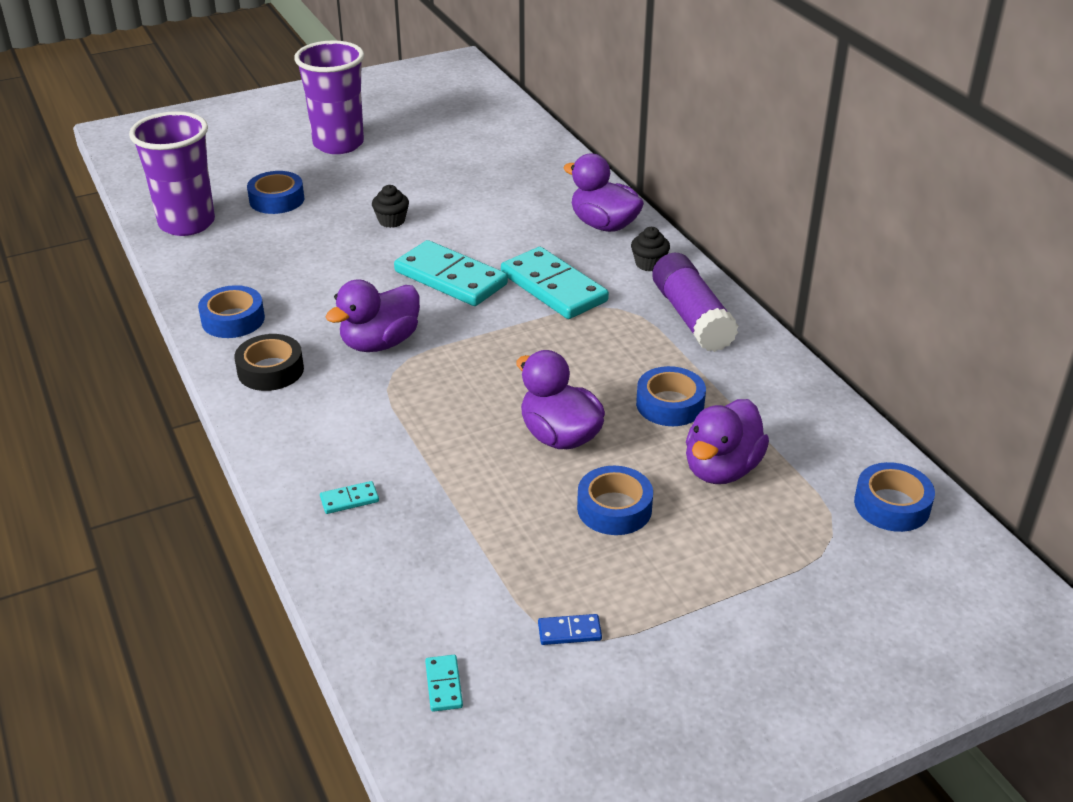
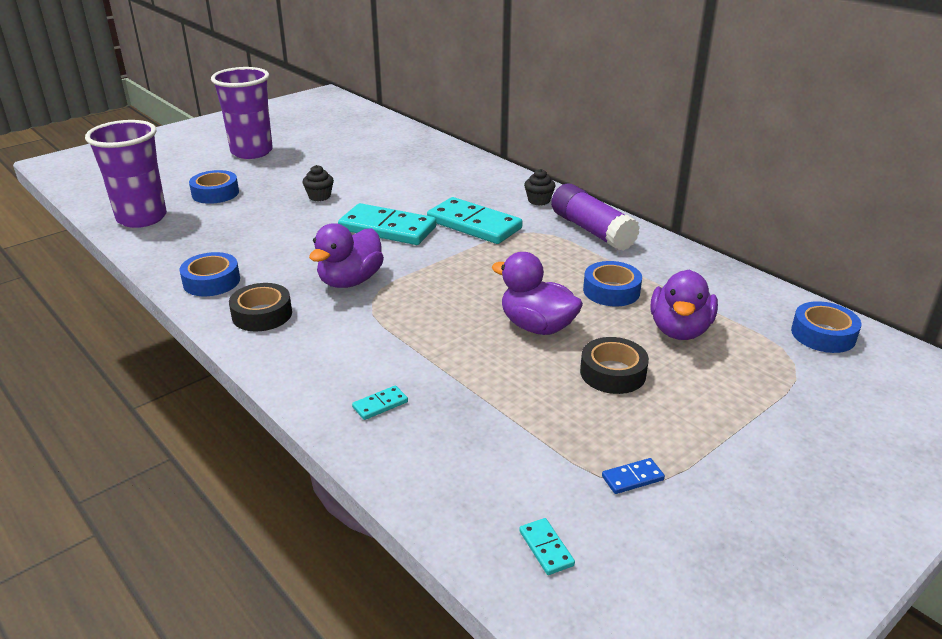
camera: 15 degrees left, 5 degrees down
purple duck [563,153,644,232] -> none
blue tape [577,466,653,535] -> black tape [580,337,649,394]

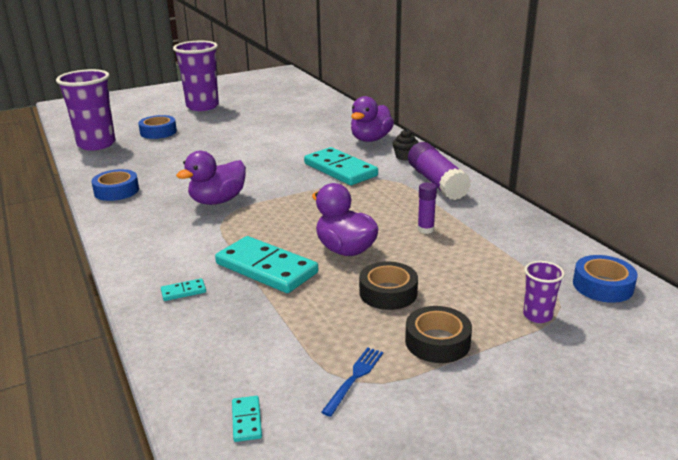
camera: 15 degrees right, 5 degrees down
black tape [229,283,292,331] -> black tape moved to [405,306,472,363]
black cupcake [303,165,334,201] -> none
turquoise domino [338,203,436,245] -> turquoise domino moved to [215,236,318,293]
blue tape [583,261,642,306] -> purple glue stick [418,182,437,234]
blue domino [602,458,665,494] -> blue fork [321,347,383,417]
purple duck [651,269,718,340] -> purple duck moved to [351,96,394,142]
none -> purple cup [523,261,565,323]

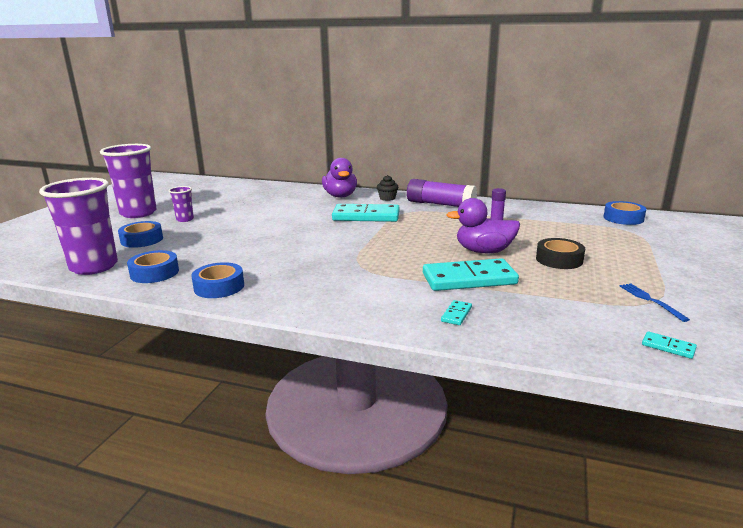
camera: 45 degrees left, 5 degrees down
purple duck [176,151,246,205] -> none
black tape [405,306,472,363] -> none
purple cup [523,261,565,323] -> purple cup moved to [168,186,194,222]
none -> blue tape [127,250,179,283]

